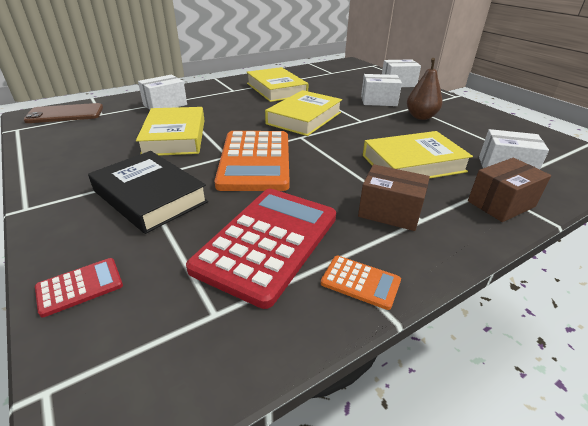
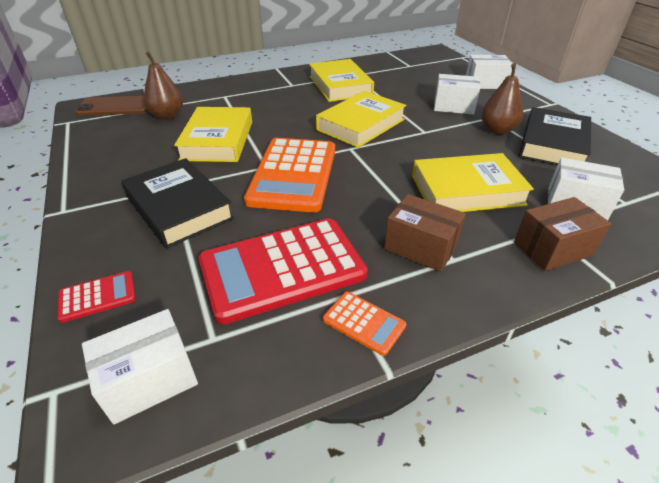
camera: 10 degrees right, 5 degrees up
white box [138,75,187,110] -> white box moved to [82,309,198,425]
red calculator [186,189,336,309] -> red calculator turned 150 degrees counterclockwise [198,218,368,325]
none -> brown pear [144,52,183,120]
none -> black book [519,107,591,165]

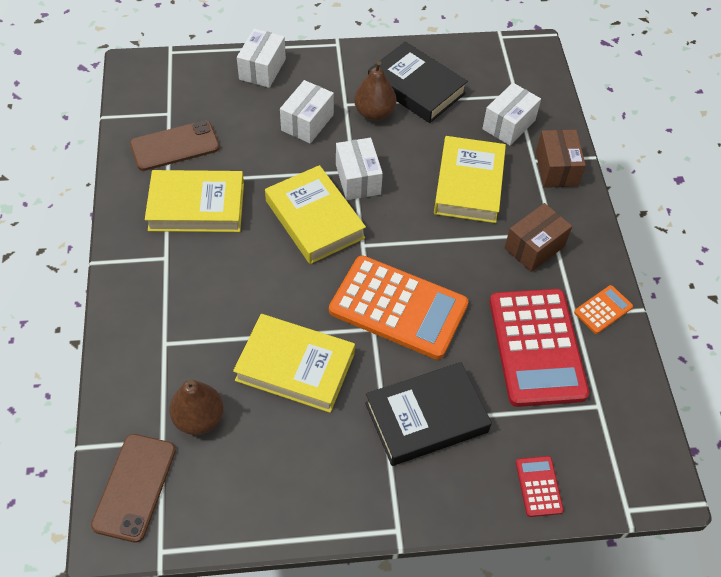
camera: 75 degrees left, 15 degrees up
white box [82,309,198,425] -> white box moved to [336,138,383,200]
none -> brown phone [130,120,220,171]

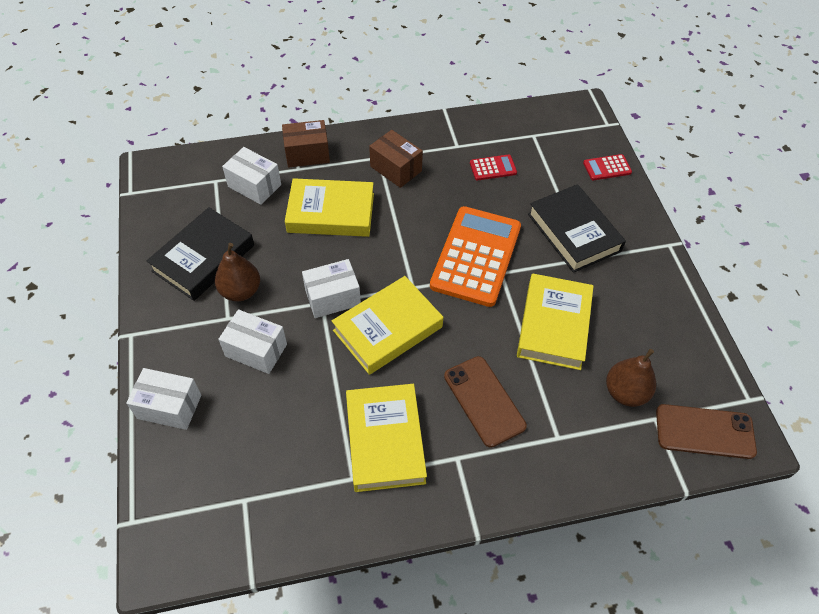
camera: 95 degrees left, 0 degrees up
brown phone [130,120,220,171] -> brown phone moved to [444,356,527,448]
red calculator [489,289,589,407] -> red calculator [470,154,517,180], size x0.43
orange calculator [574,285,633,334] -> none

